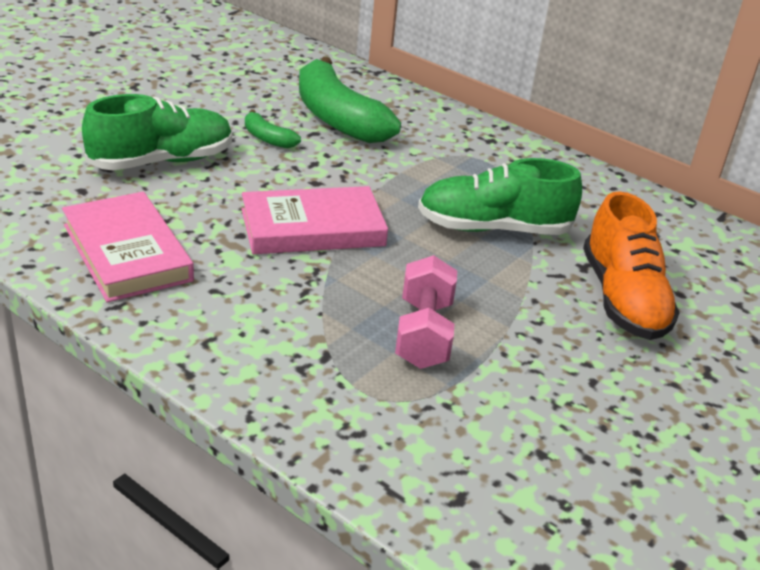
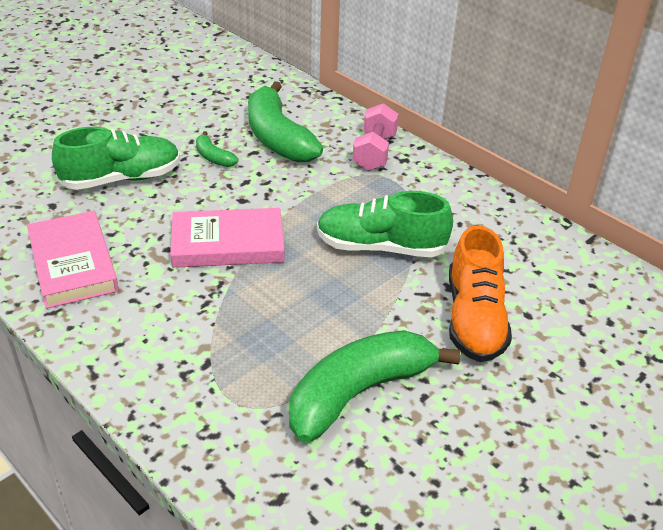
camera: 10 degrees right, 5 degrees up
pink dumbbell [395,255,457,369] -> pink dumbbell moved to [352,103,399,171]
none -> green banana [289,330,460,443]

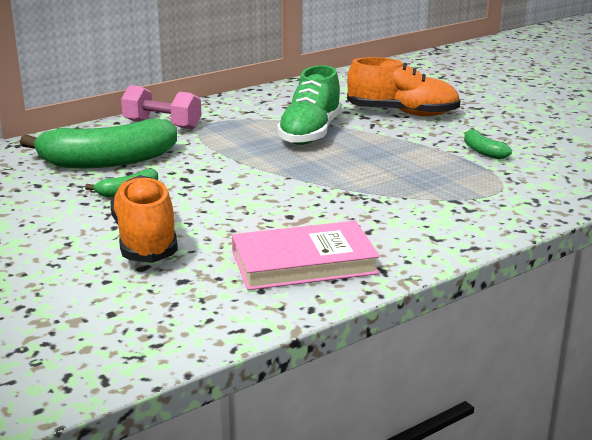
camera: 80 degrees left, 15 degrees down
green shoe [52,127,181,190] -> orange shoe [110,175,178,263]
pink book [170,208,285,268] -> none
green banana [289,330,460,443] -> green banana [464,129,512,159], size x0.45

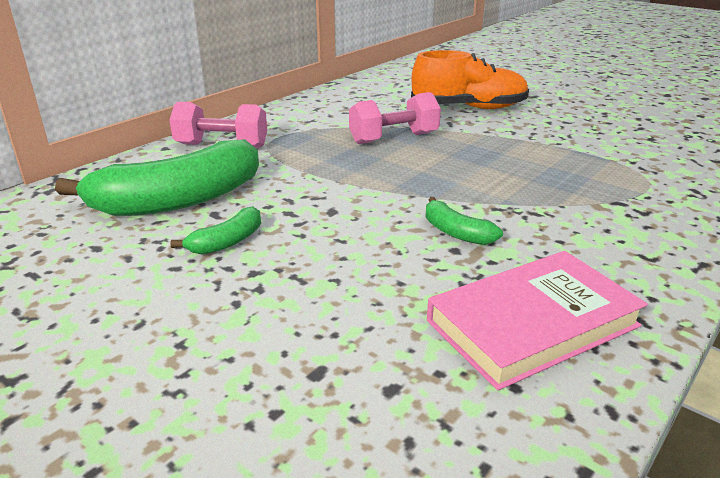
camera: 15 degrees left, 5 degrees up
orange shoe [110,175,178,263] -> none
green shoe [277,65,341,145] -> pink dumbbell [349,92,441,144]
green banana [464,129,512,159] -> green banana moved to [426,197,503,245]

